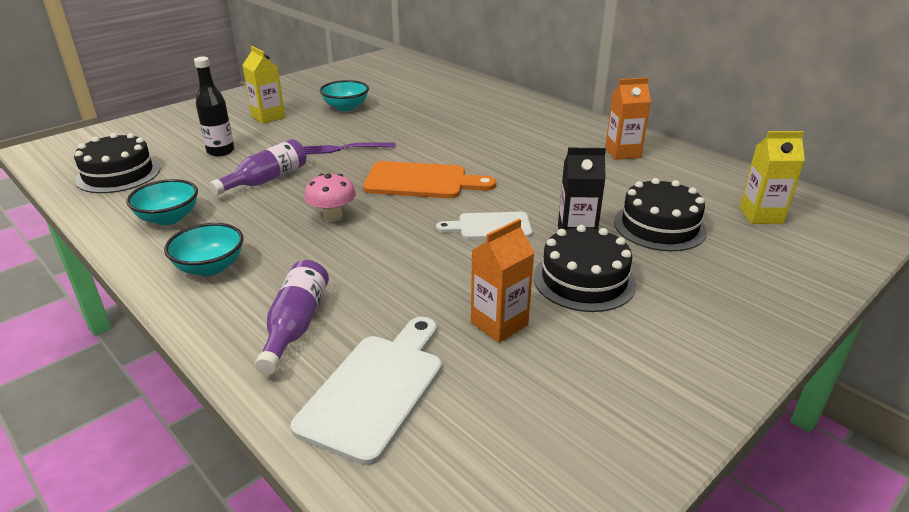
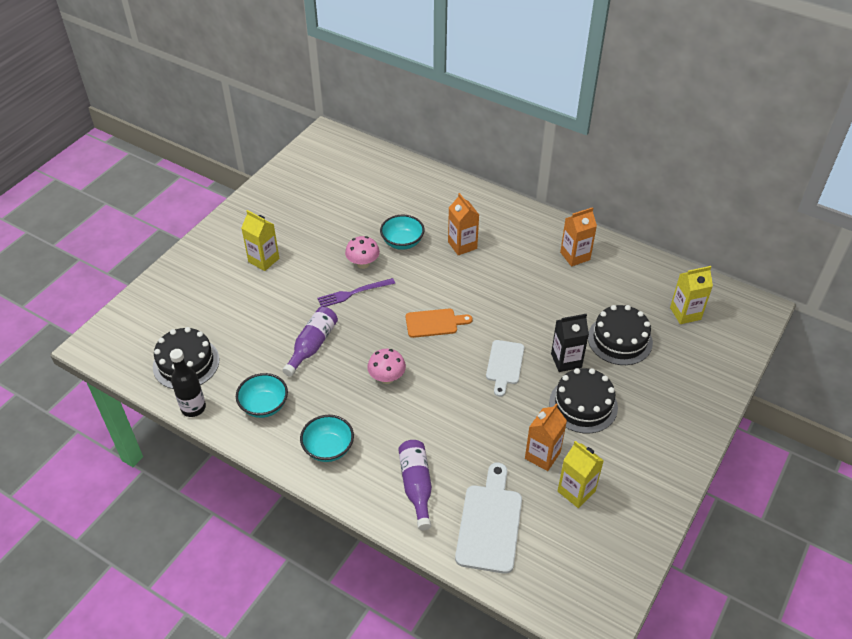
camera: 15 degrees left, 15 degrees up
black bottle [194,57,234,156] -> black bottle moved to [170,349,206,417]
turquoise bowl [320,80,369,111] -> turquoise bowl moved to [380,215,424,250]
orange cutting board [363,161,496,198] -> orange cutting board [406,309,473,338], size x0.65
white cutting board [436,212,532,240] -> white cutting board turned 60 degrees counterclockwise [486,340,524,397]
none -> pink mushroom [345,236,380,269]
none -> orange carton [448,193,479,255]
none -> yellow carton [558,441,604,508]

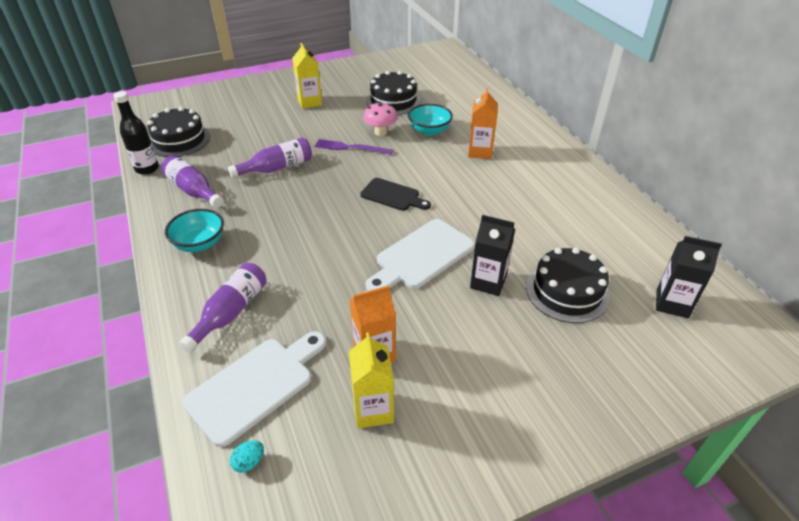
camera: 35 degrees right, 5 degrees down
turquoise bowl [236,373,288,418] -> purple bottle [161,155,224,208]
pink mushroom [367,349,406,384] -> none
orange cutting board [406,309,473,338] -> black cutting board [360,178,431,211]
white cutting board [486,340,524,397] -> white cutting board [365,219,475,290], size x1.53
black cake [549,368,618,434] -> black cake moved to [366,71,421,115]
orange carton [560,207,597,266] -> none
yellow carton [670,266,713,324] -> black carton [656,236,722,318]
none -> turquoise egg [230,440,264,473]

